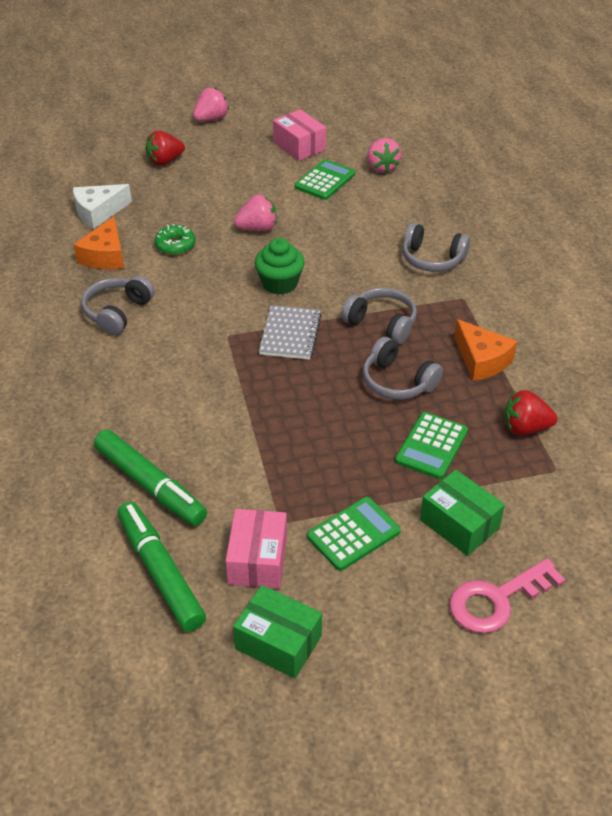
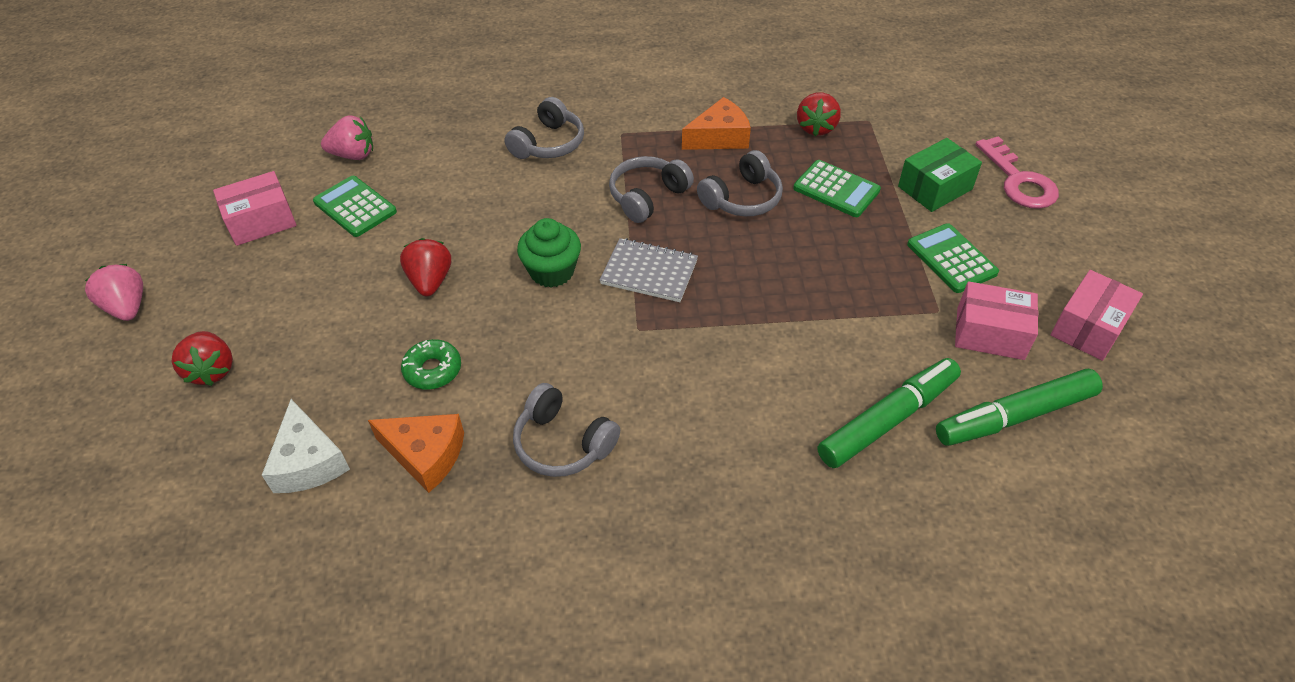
camera: 80 degrees left, 5 degrees up
green box [233,585,322,678] -> pink box [1050,270,1143,361]
pink strawberry [234,195,276,231] -> red strawberry [400,238,451,296]

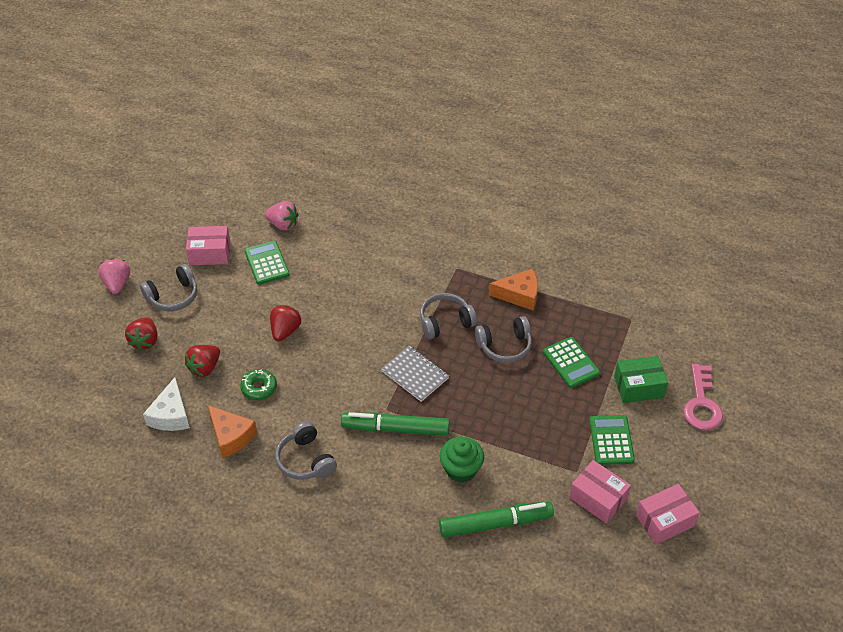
camera: 25 degrees right, 0 degrees up
grey headphones [505,97,584,159] -> grey headphones moved to [140,264,197,311]
green cupcake [517,218,581,288] -> green cupcake moved to [440,437,484,482]
red strawberry [797,92,841,136] -> red strawberry moved to [185,345,220,377]
green marker [936,369,1103,446] -> green marker moved to [341,412,450,436]

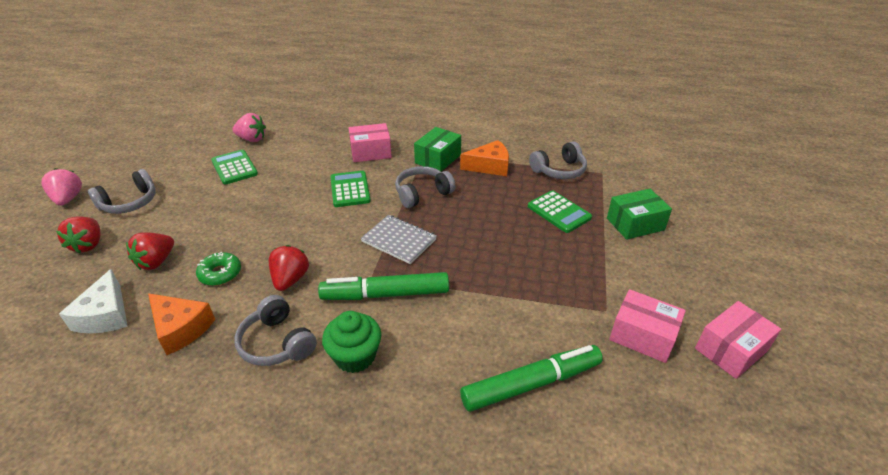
camera: 10 degrees left, 10 degrees down
pink box [186,226,230,265] -> pink box moved to [349,123,392,162]
red strawberry [270,305,301,341] -> red strawberry moved to [269,245,309,291]
green cupcake [440,437,484,482] -> green cupcake moved to [322,311,381,373]
grey headphones [475,316,532,363] -> grey headphones moved to [529,141,587,179]
green calculator [589,415,635,465] -> green calculator moved to [330,171,371,207]
pink key [683,364,723,430] -> none
none -> green box [414,127,461,172]

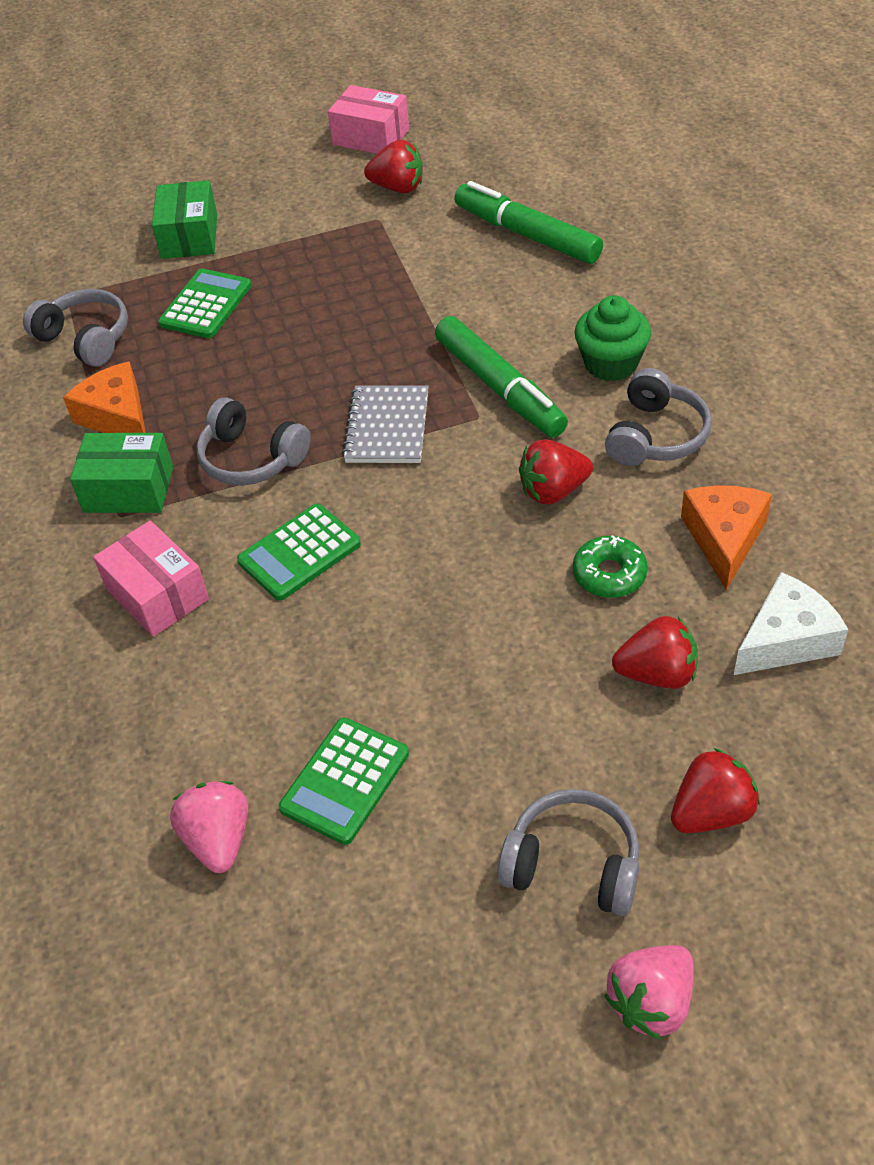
camera: 115 degrees left, 10 degrees up
green box [607,189,672,240] -> green box turned 45 degrees clockwise [152,180,217,259]
pink box [609,289,686,363] -> red strawberry [364,140,423,193]

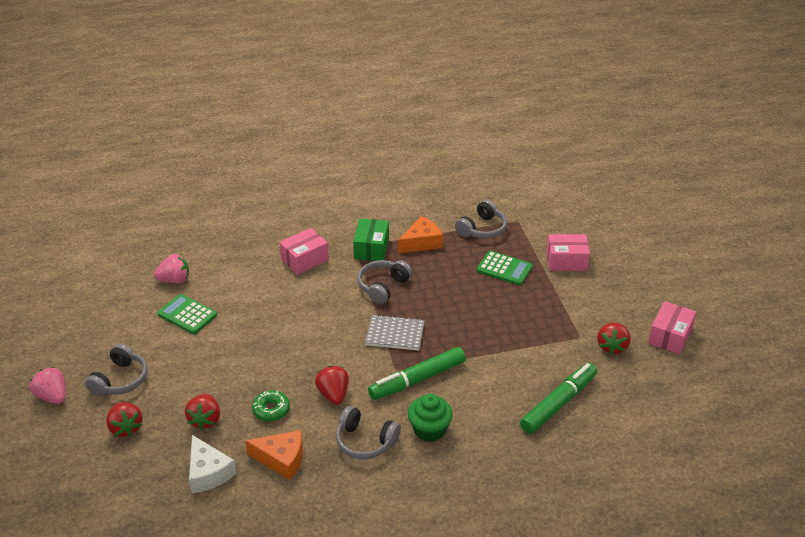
camera: 90 degrees right, 10 degrees down
green box [152,180,217,259] -> pink box [546,234,590,271]
green calculator [237,504,361,601] -> none

